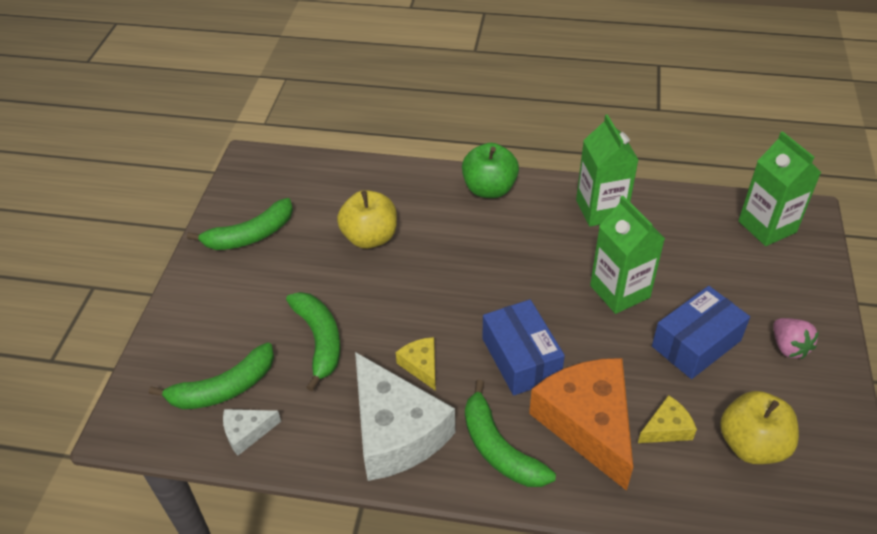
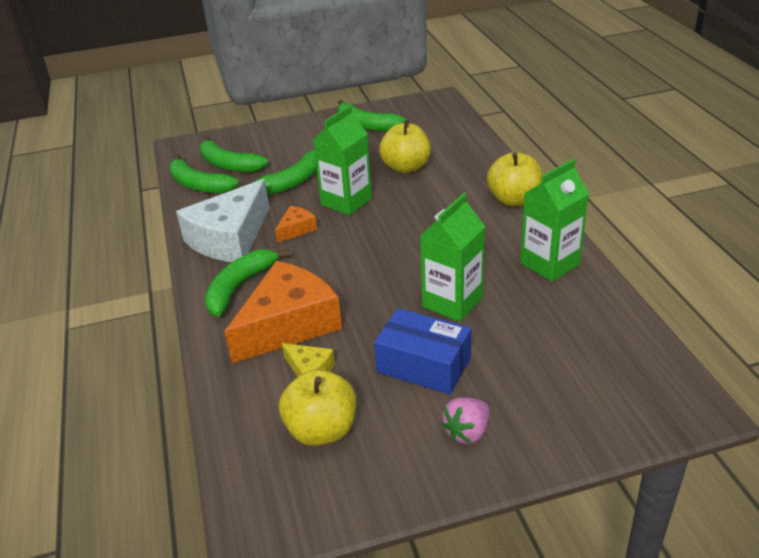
camera: 65 degrees right, 10 degrees down
white cheese [223,409,281,456] -> green banana [169,154,239,193]
yellow cheese [396,337,436,391] -> orange cheese [275,206,317,243]
green apple [462,143,519,198] -> yellow apple [487,152,543,206]
blue box [482,299,565,396] -> none
green carton [738,131,822,246] -> green carton moved to [313,105,372,216]

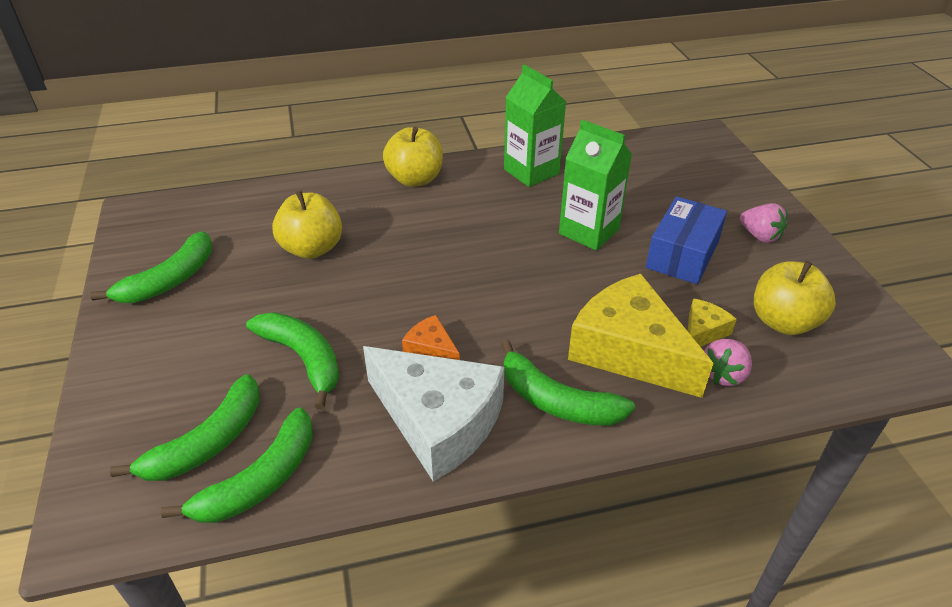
camera: 90 degrees left, 5 degrees up
orange cheese [224,261,342,363] -> yellow cheese [568,274,713,398]
green carton [313,105,372,216] -> none
none -> pink strawberry [704,339,752,386]

